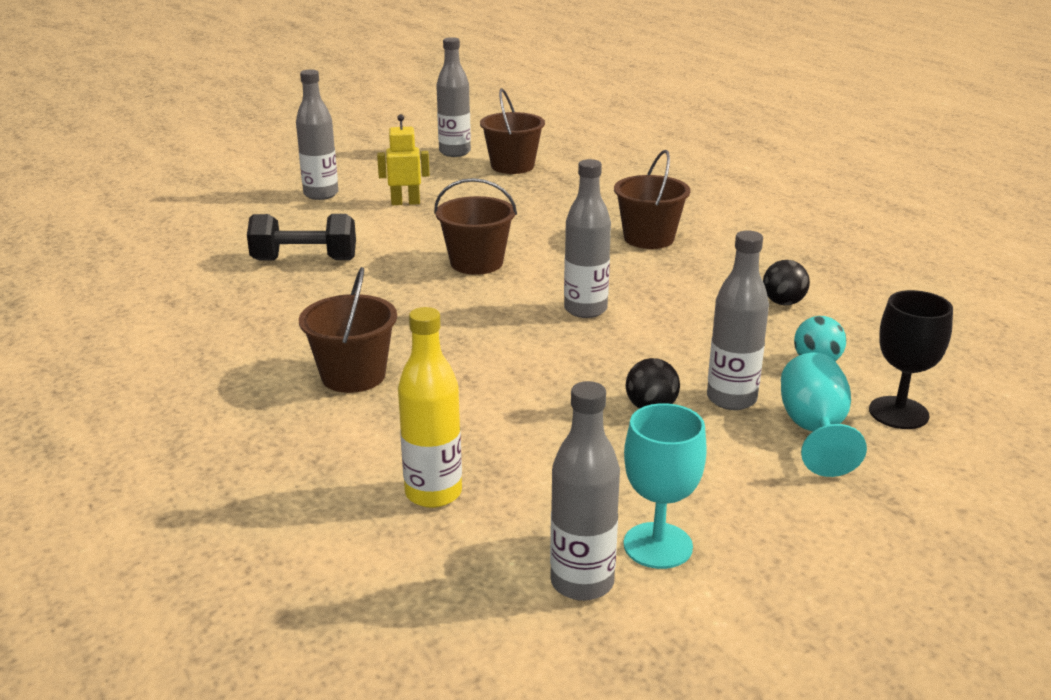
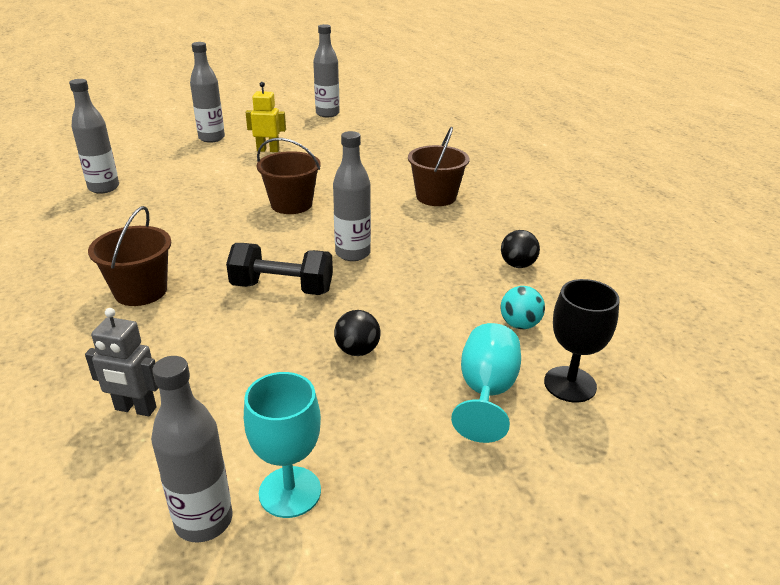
camera: 10 degrees right, 5 degrees up
black dumbbell [247,214,356,261] -> black dumbbell moved to [226,243,333,295]
yellow bottle [398,307,462,508] -> grey robot [85,308,159,416]
brown bucket [480,88,545,174] -> none
grey bottle [707,230,769,410] -> grey bottle moved to [69,79,119,194]

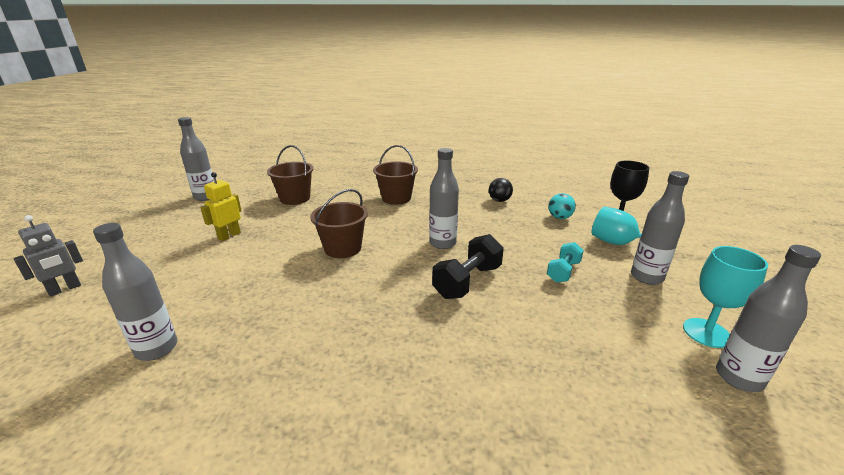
camera: 60 degrees left, 5 degrees down
grey robot [85,308,159,416] -> grey robot moved to [14,215,83,297]
brown bucket [88,206,171,306] -> brown bucket moved to [267,145,314,205]
grey bottle [190,42,225,143] -> grey bottle moved to [631,171,689,285]
black ball [334,310,380,356] -> turquoise dumbbell [547,242,584,283]

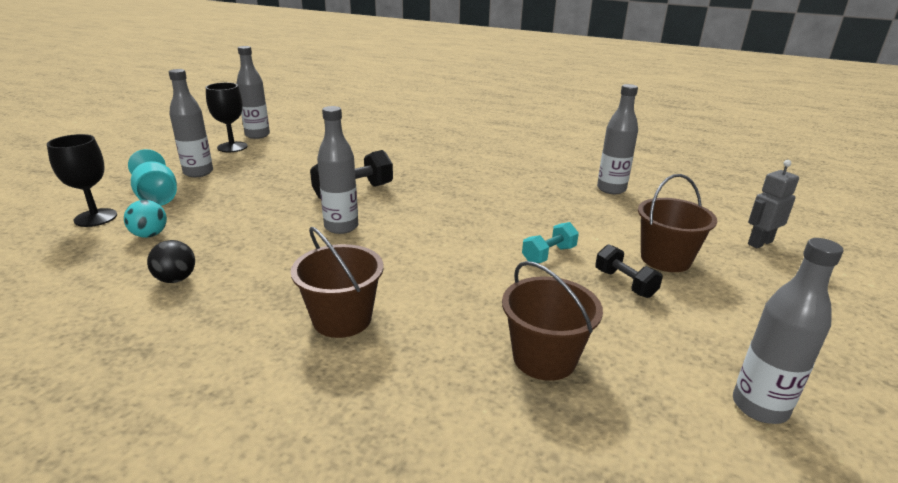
camera: 165 degrees left, 0 degrees up
yellow robot [200,172,242,241] -> black dumbbell [595,244,663,298]
brown bucket [310,189,368,258] -> brown bucket moved to [638,174,717,272]
turquoise dumbbell [547,242,584,283] -> turquoise dumbbell moved to [522,222,579,263]
turquoise goblet [683,246,768,348] -> black goblet [206,83,248,152]

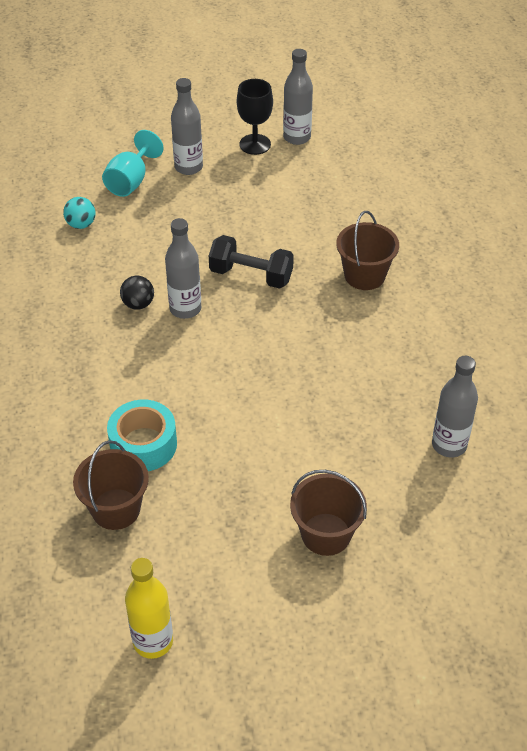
camera: 55 degrees right, 20 degrees up
black goblet [47,134,117,227] -> none
black ball [147,240,195,283] -> black ball moved to [120,276,154,310]
brown bucket [291,227,384,338] -> brown bucket moved to [336,211,399,290]
turquoise dumbbell [522,222,579,263] -> none
black dumbbell [595,244,663,298] -> none
grey bottle [733,238,843,424] -> yellow bottle [125,558,173,659]
grey robot [748,160,799,248] -> none
none -> turquoise tape [107,400,177,471]

